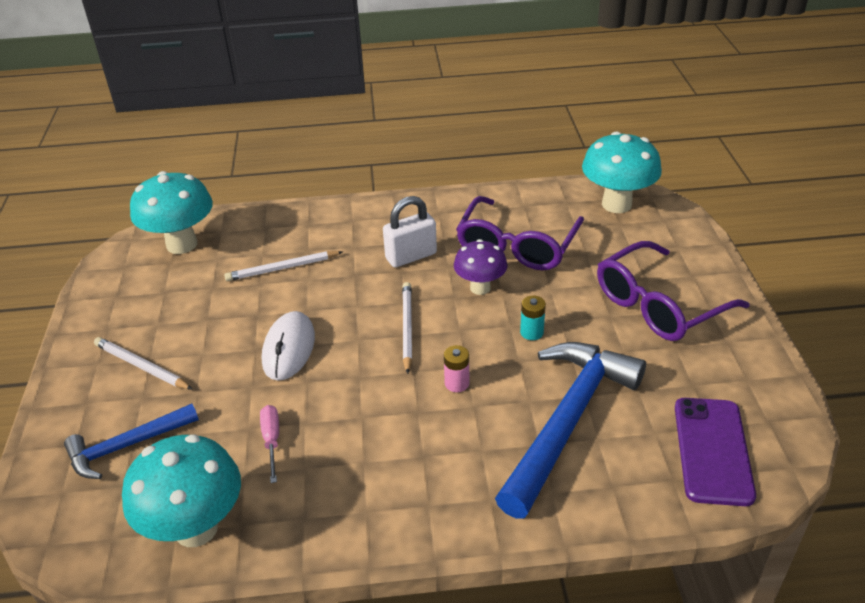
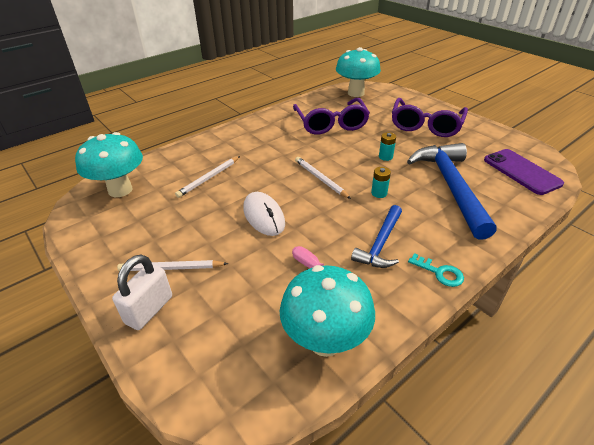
camera: 35 degrees left, 0 degrees up
blue hammer [64,404,199,479] -> blue hammer moved to [351,205,402,268]
white padlock [383,196,437,267] -> white padlock moved to [112,255,172,330]
pink battery [444,345,469,392] -> turquoise battery [371,167,391,198]
purple mushroom [454,239,507,295] -> none
none -> turquoise key [408,253,464,287]

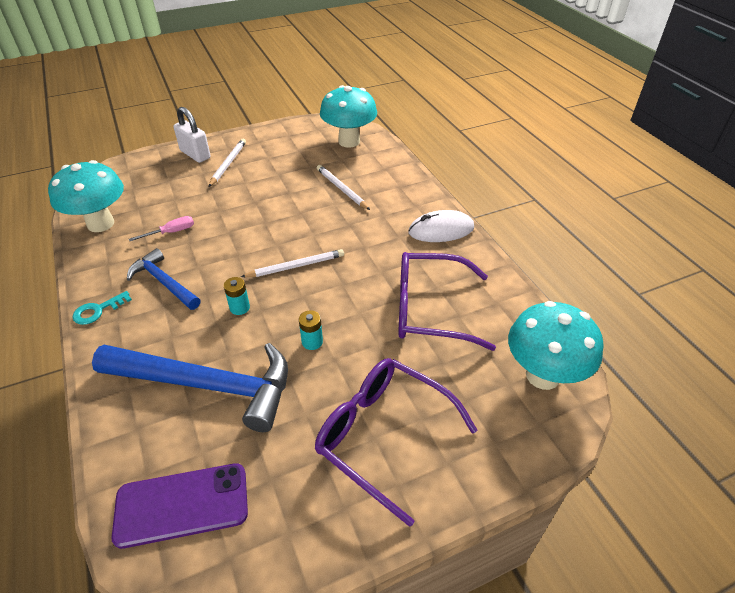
camera: 105 degrees right, 5 degrees up
white mouse [243,192,285,236] -> white mouse moved to [409,210,474,242]

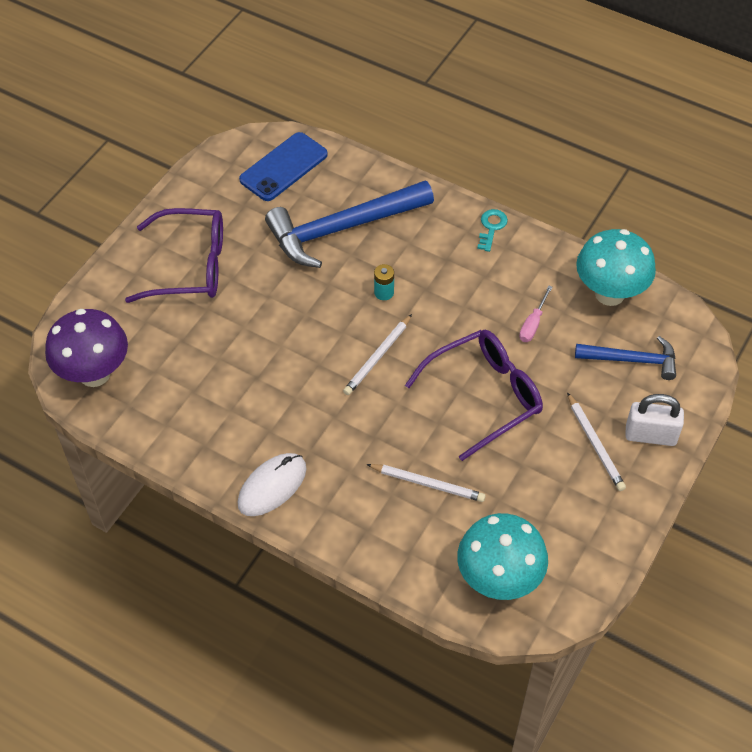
camera: 145 degrees right, 10 degrees up
purple phone [111,463,248,549] -> blue phone [239,132,328,201]
blue hammer [127,248,201,310] -> blue hammer moved to [575,336,676,380]
turquoise battery [299,310,323,350] -> none
purple glasses [398,252,496,351] -> purple glasses moved to [405,330,543,461]
turquoise mushroom [508,301,604,390] -> purple mushroom [45,309,128,387]

